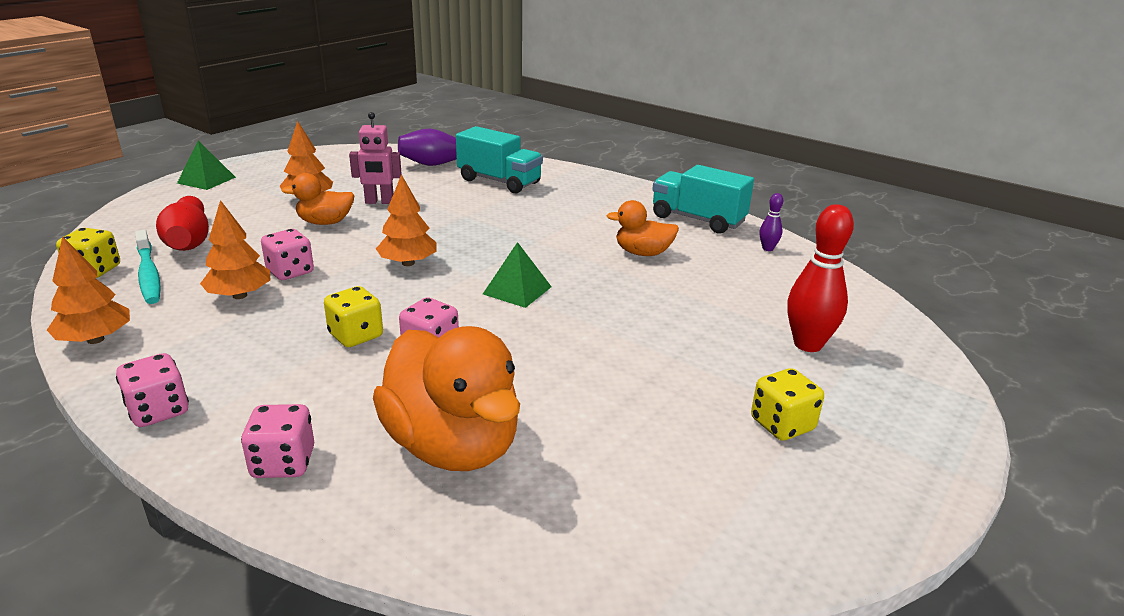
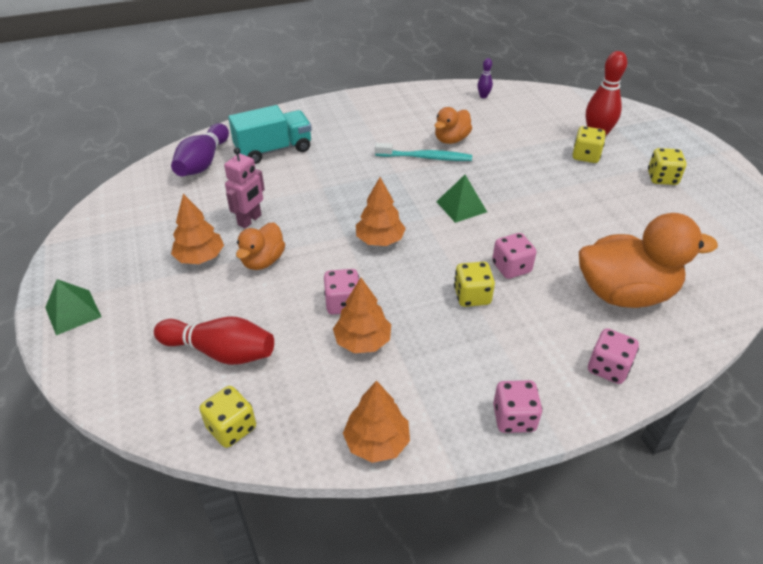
camera: 55 degrees left, 15 degrees up
turquoise toothbrush [135,230,161,304] -> turquoise toothbrush moved to [375,143,472,161]
turquoise truck [652,165,754,234] -> none
none -> yellow dice [572,126,606,163]

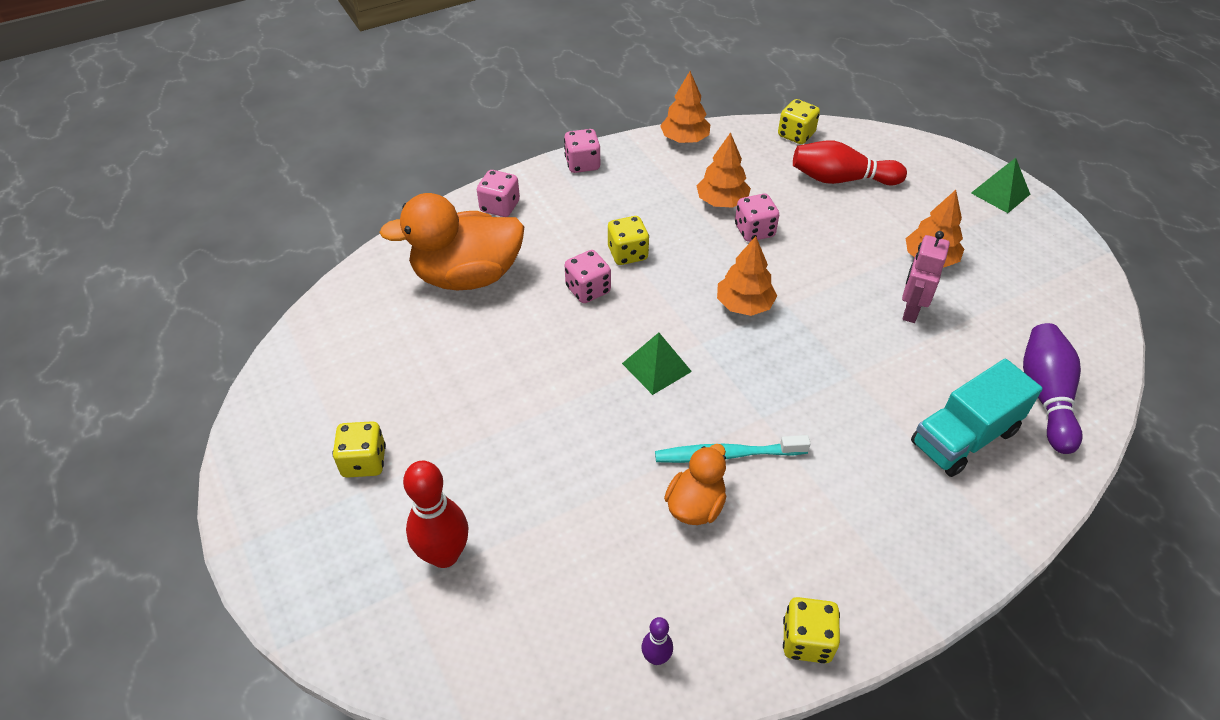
camera: 170 degrees right, 5 degrees up
orange duck [236,222,285,270] -> none
yellow dice [572,126,606,163] -> yellow dice moved to [783,597,840,663]

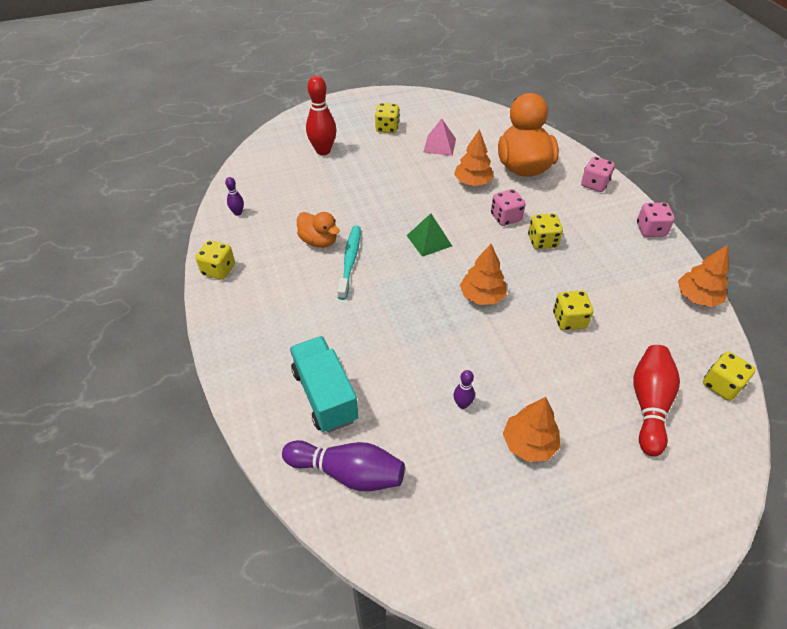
camera: 100 degrees right, 0 degrees up
orange tree [696,132,751,208] -> orange tree moved to [454,129,494,186]
pink dice [735,194,779,242] -> yellow dice [553,290,593,331]
pink robot [902,231,950,323] -> purple bowling pin [454,370,475,409]
green pyramid [971,158,1030,213] -> none
none -> pink pyramid [423,119,456,156]

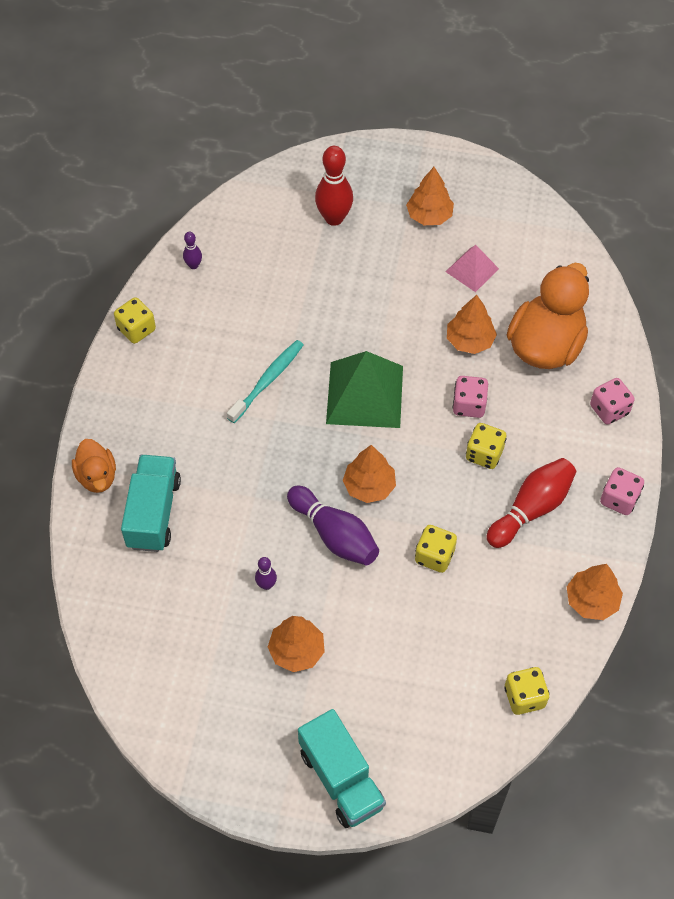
camera: 30 degrees right, 10 degrees up
purple bowling pin [282,440,405,491] -> purple bowling pin moved to [287,486,379,565]
orange duck [297,212,340,248] -> orange duck moved to [72,439,116,493]
yellow dice [375,103,399,133] -> orange tree [406,167,454,225]
green pyramid [406,213,452,257] -> green pyramid [326,351,403,428], size x1.81
red bowling pin [633,345,680,456] -> red bowling pin moved to [486,458,576,548]
none -> turquoise truck [298,709,386,828]

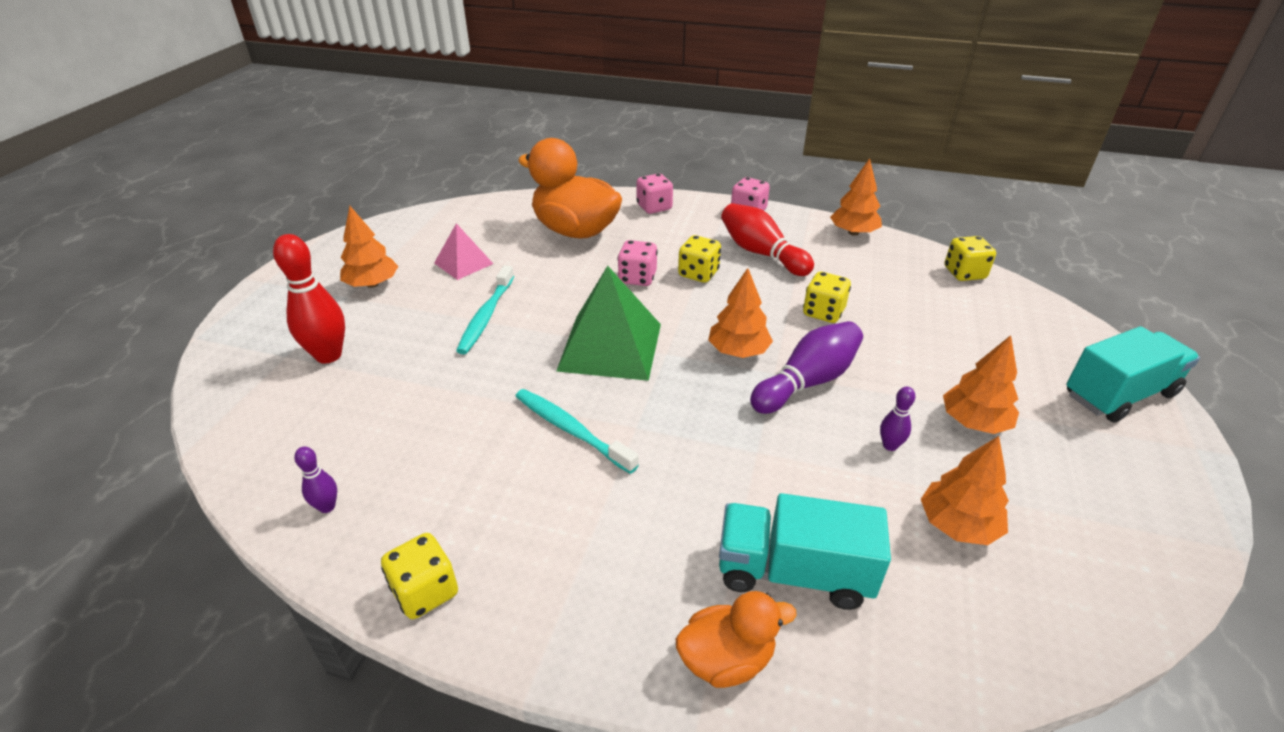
camera: 85 degrees left, 20 degrees down
orange tree [447,295,497,354] -> orange tree moved to [921,436,1009,545]
none -> turquoise toothbrush [456,265,514,354]

